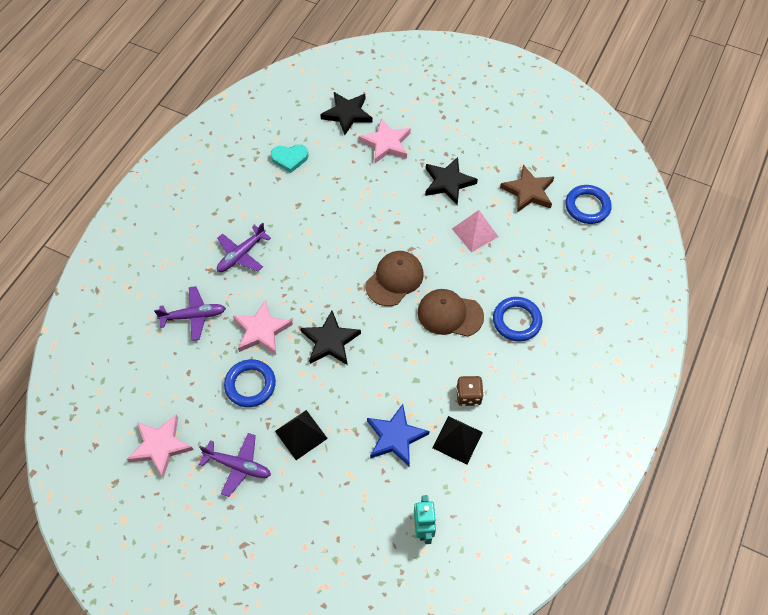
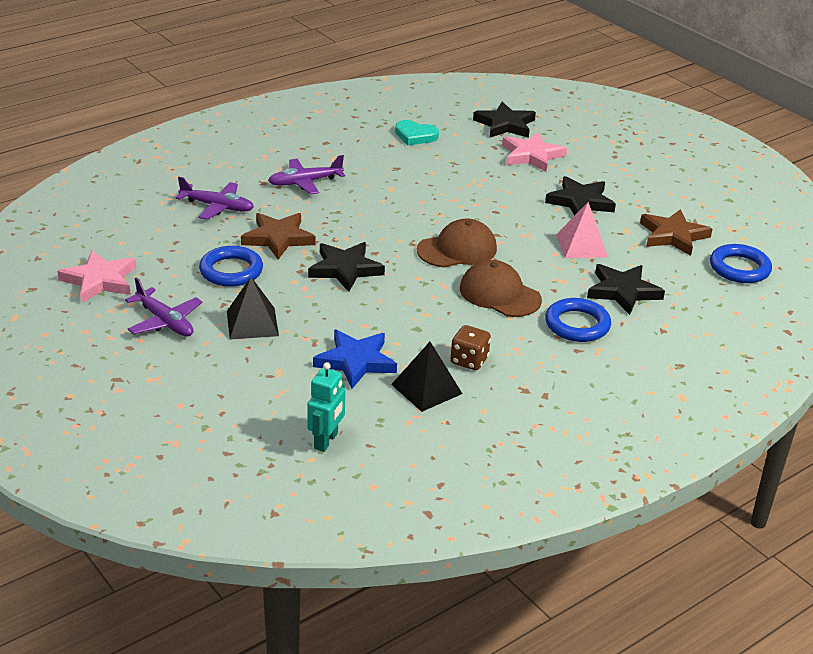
camera: 25 degrees right, 25 degrees down
pink star [233,300,293,355] -> brown star [241,213,316,259]
none -> black star [587,264,665,315]

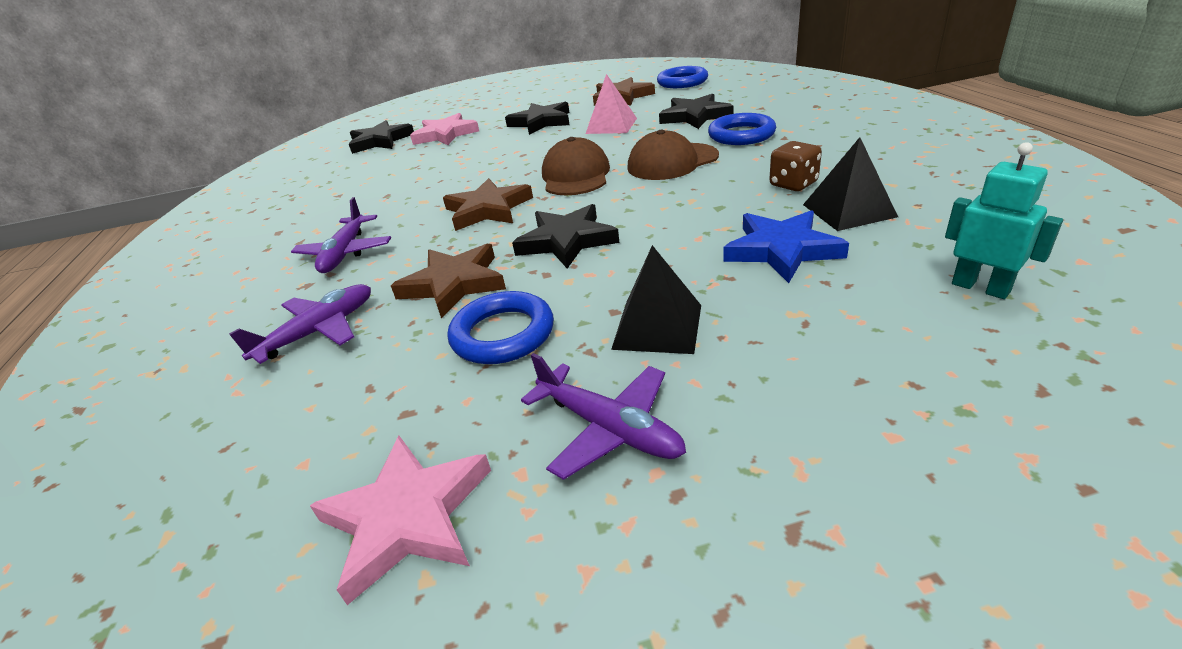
camera: 60 degrees left, 0 degrees up
purple plane [125,277,202,336] -> purple plane turned 60 degrees clockwise [521,353,686,480]
turquoise heart [395,120,439,145] -> none
none -> brown star [443,178,533,231]

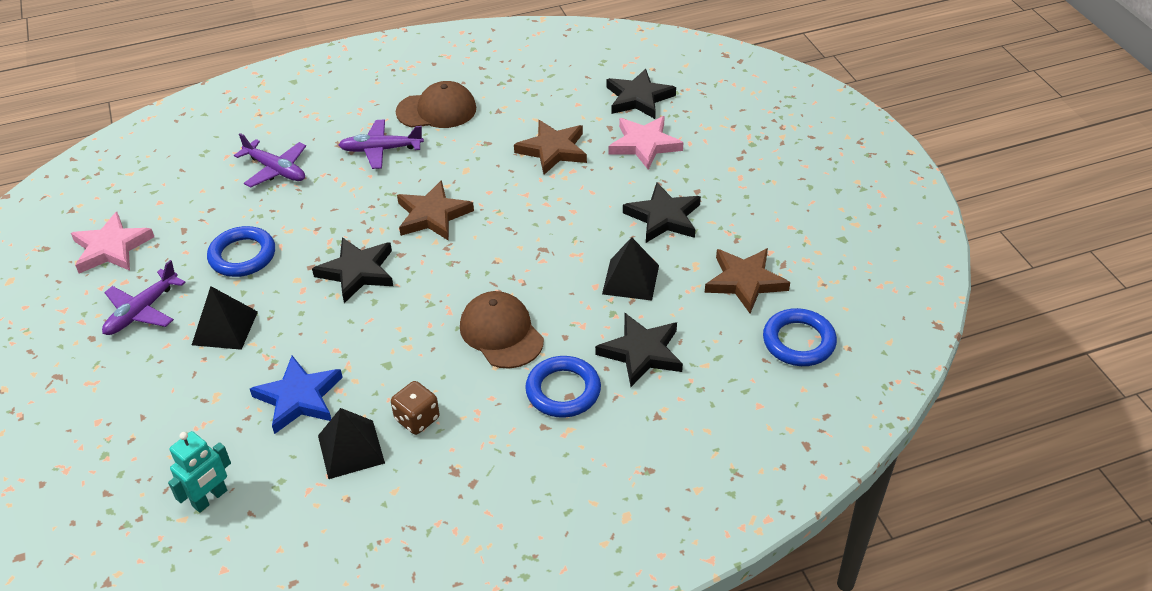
camera: 80 degrees right, 10 degrees up
brown star [391,244,506,318] -> brown star moved to [514,120,587,175]
brown cap [542,137,610,195] -> brown cap moved to [396,81,476,128]
pink pyramid [586,74,637,134] -> black pyramid [602,237,659,301]

